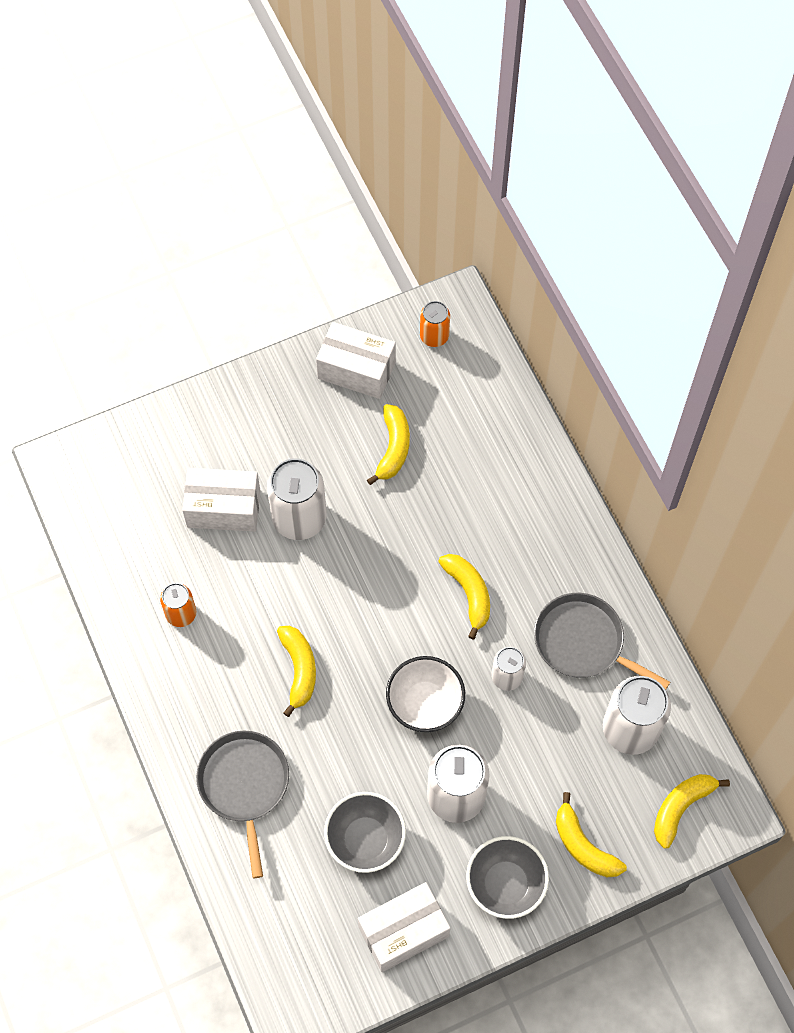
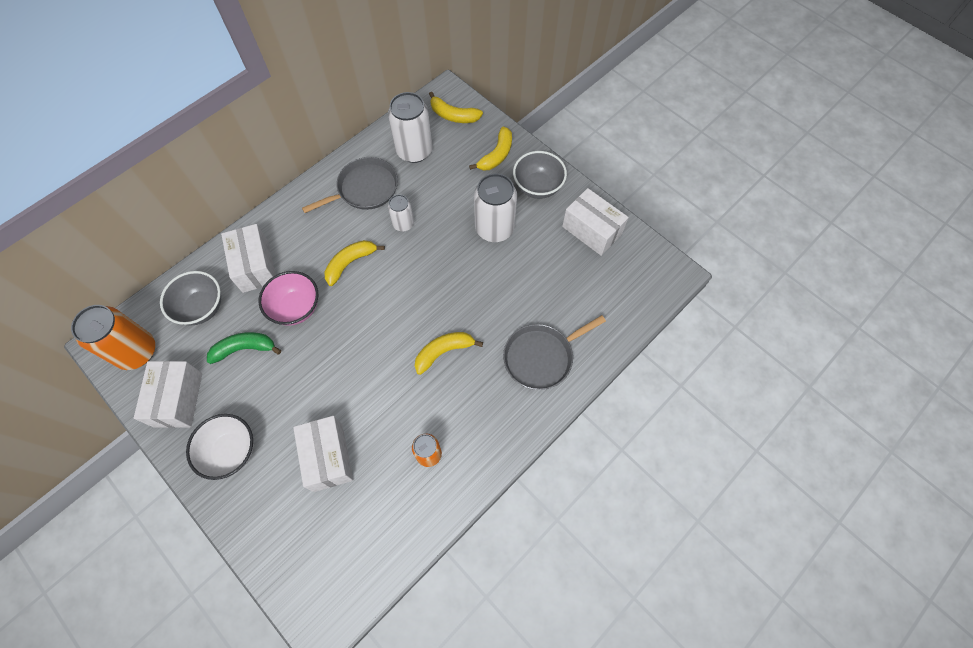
camera: 110 degrees left, 0 degrees up
white can [267,458,327,540] -> none
grey bowl [324,792,406,873] -> grey bowl moved to [160,271,221,326]
yellow banana [367,404,410,485] -> green banana [207,332,281,364]
white bowl [386,656,465,732] -> white bowl moved to [186,414,254,480]
orange can [420,301,450,347] -> orange can [71,305,155,370], size x1.79
grey pan [534,593,670,690] -> grey pan turned 135 degrees counterclockwise [302,157,398,213]
none -> white box [221,224,276,293]
none -> pink bowl [258,271,318,326]

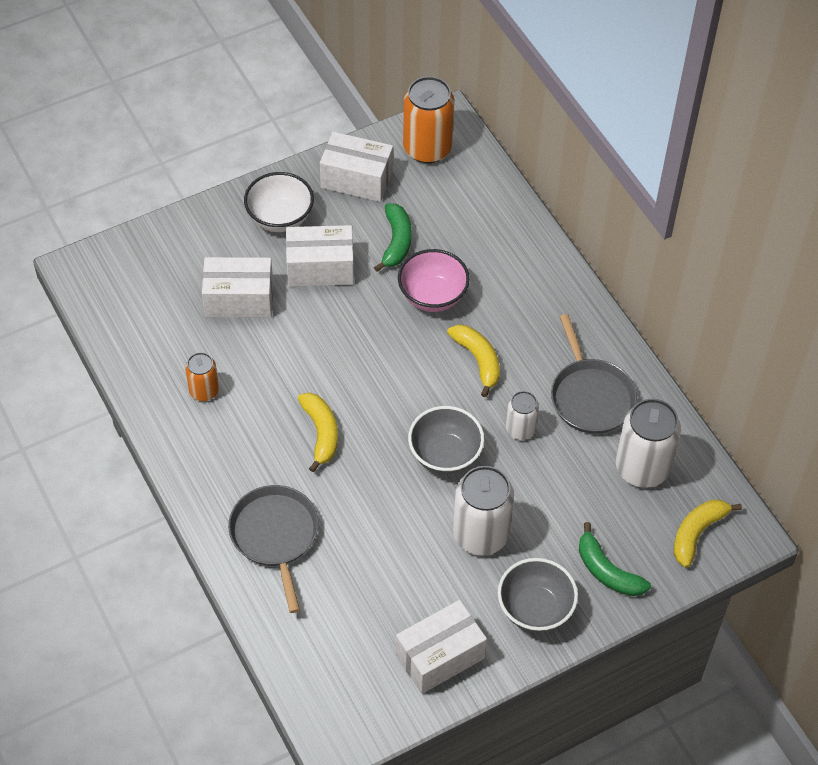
camera: 105 degrees right, 10 degrees down
grey bowl [160,271,221,326] -> grey bowl moved to [408,406,484,474]
white box [221,224,276,293] -> white box moved to [286,225,354,287]
yellow banana [469,126,512,171] -> green banana [579,522,651,596]

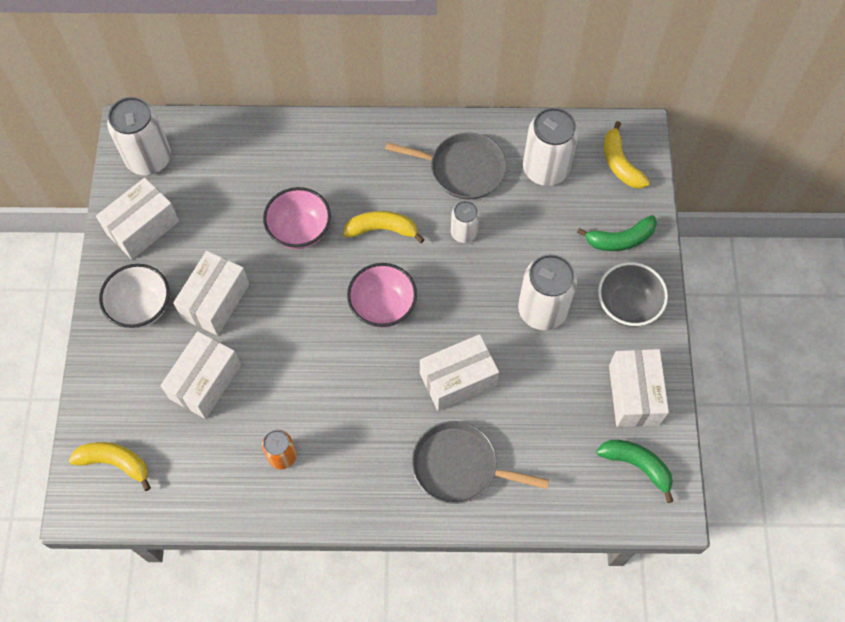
camera: 60 degrees left, 10 degrees up
yellow banana [298,393,338,472] -> yellow banana moved to [69,442,151,491]
green banana [374,203,412,272] -> green banana moved to [596,440,673,503]
orange can [403,76,454,163] -> white can [107,97,171,175]
grey bowl [408,406,484,474] -> none
none -> pink bowl [347,263,417,328]
none -> white box [420,334,499,411]

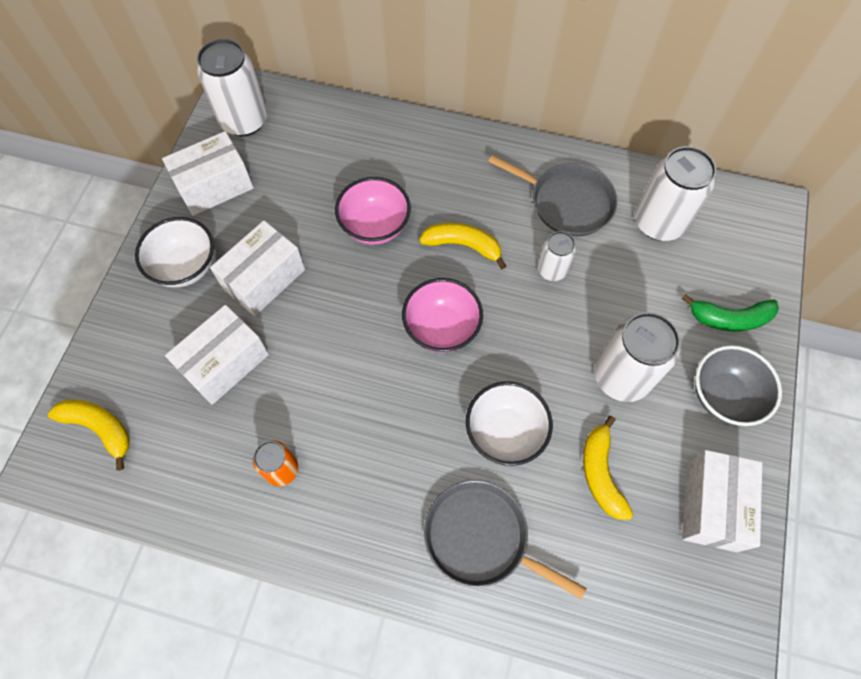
camera: 15 degrees right, 0 degrees up
white box [420,334,499,411] -> white bowl [466,381,553,466]
green banana [596,440,673,503] -> none
yellow banana [604,121,650,189] -> yellow banana moved to [583,416,633,520]

